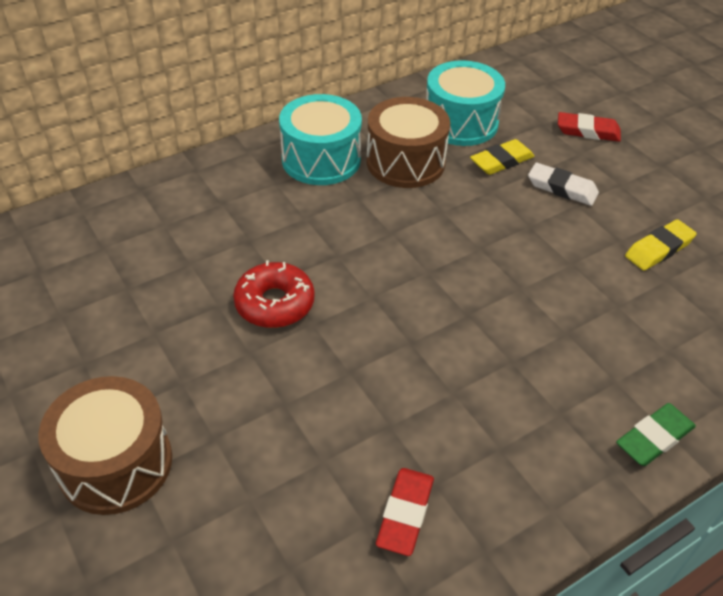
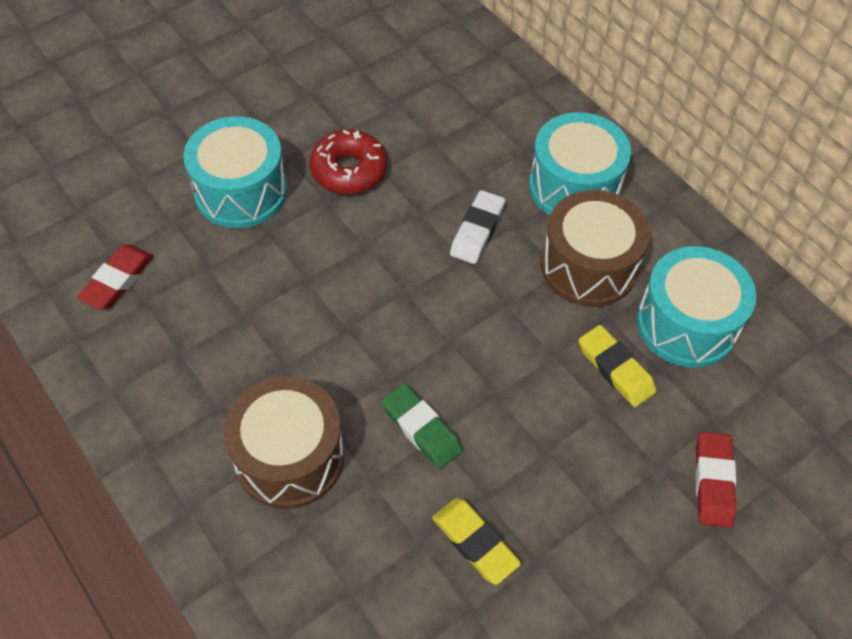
camera: 85 degrees right, 10 degrees up
brown drum [38,376,172,515] -> brown drum moved to [224,376,344,509]
red eraser [376,468,434,556] -> red eraser turned 75 degrees counterclockwise [77,245,154,309]
white eraser [528,163,599,206] -> white eraser moved to [450,190,505,264]
green eraser [616,403,696,466] -> green eraser moved to [381,384,463,469]
none -> turquoise drum [183,116,288,228]

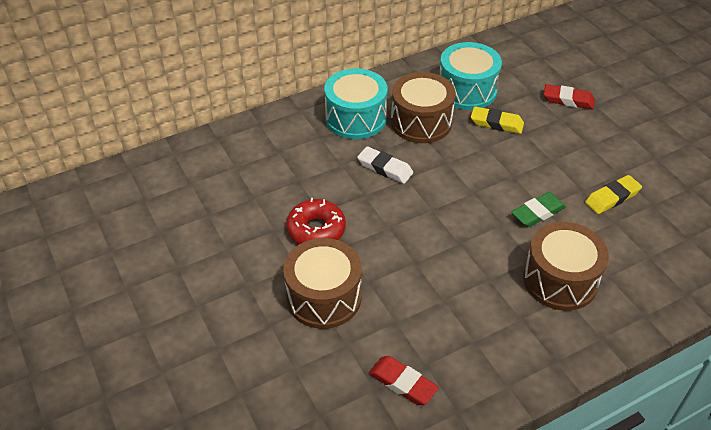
camera: 80 degrees left, 10 degrees down
turquoise drum [183,116,288,228] -> brown drum [283,238,362,329]
yellow eraser [579,325,656,407] -> yellow eraser turned 45 degrees clockwise [471,106,524,134]

